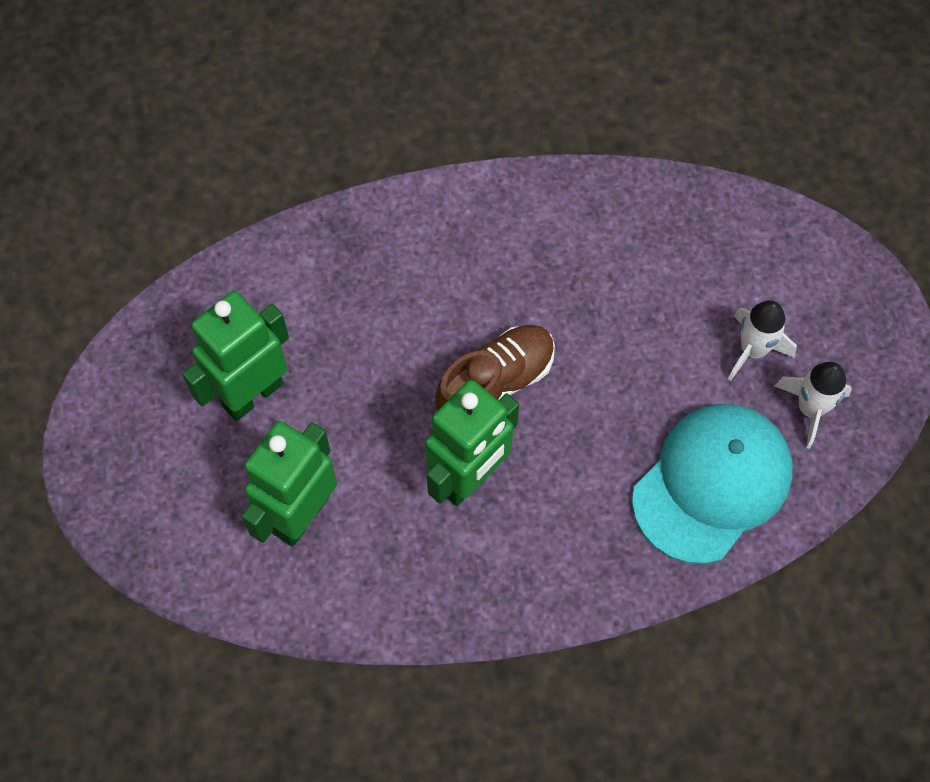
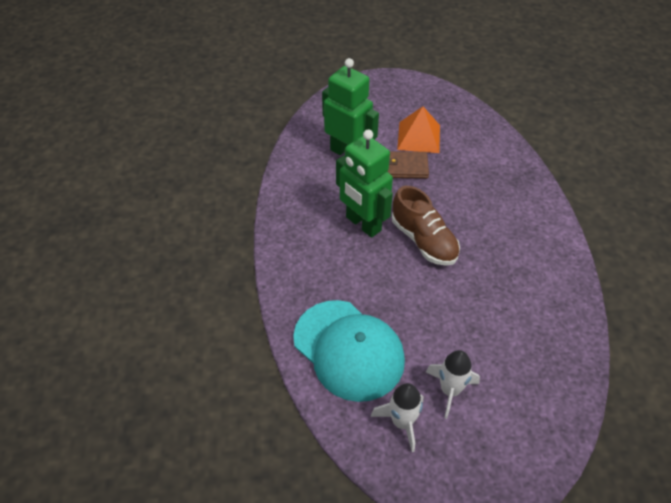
camera: 95 degrees right, 15 degrees down
green robot [182,291,289,421] -> orange pyramid [397,107,440,153]
none -> brown wallet [387,151,429,178]

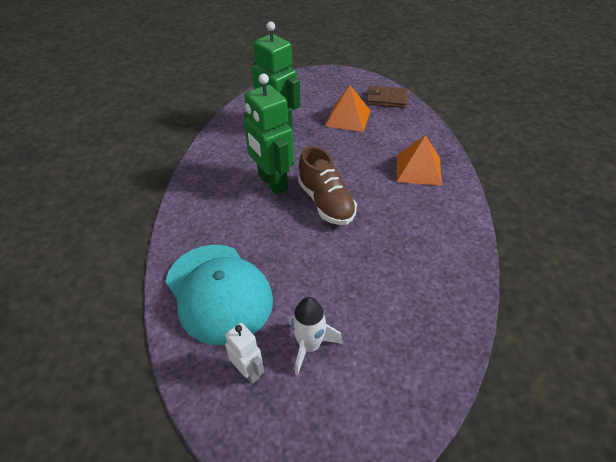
camera: 10 degrees right, 5 degrees down
white rocket [371,383,424,452] -> white robot [225,323,264,384]
brown wallet [387,151,429,178] -> brown wallet moved to [367,86,408,108]
none -> orange pyramid [397,135,442,186]

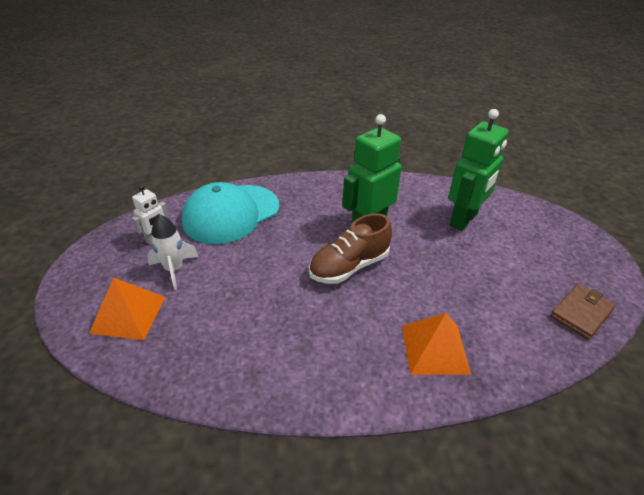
camera: 80 degrees right, 5 degrees down
orange pyramid [325,85,371,132] -> orange pyramid moved to [89,278,166,340]
brown wallet [367,86,408,108] -> brown wallet turned 45 degrees clockwise [550,284,616,340]

